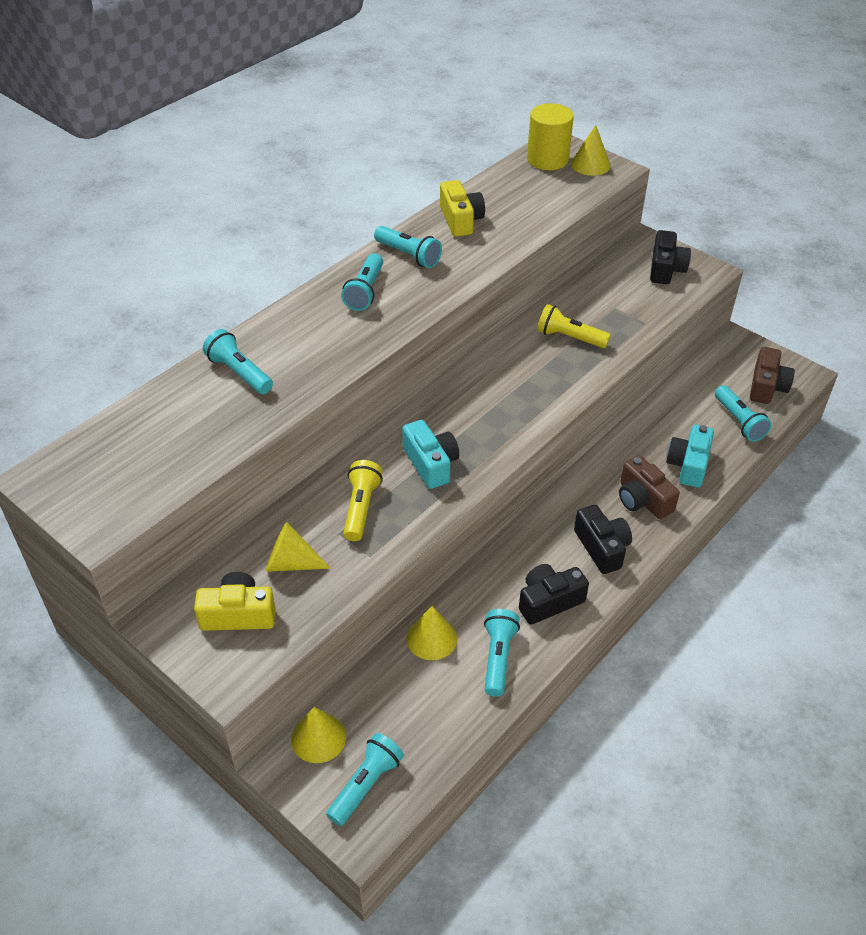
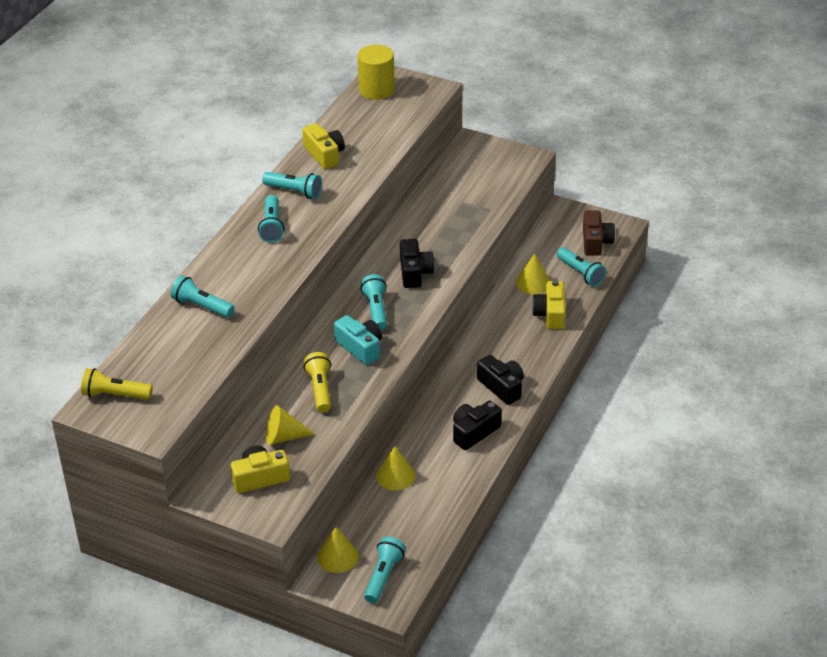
camera: 15 degrees left, 5 degrees down
turquoise flashlight [484,609,520,697] -> turquoise flashlight moved to [361,274,387,330]
yellow flashlight [537,304,611,348] -> yellow flashlight moved to [81,368,153,400]
yellow cone [571,125,611,176] -> yellow cone moved to [516,253,550,294]
brown camera [619,455,680,519] -> none
black camera [650,230,691,284] -> black camera moved to [400,239,435,288]
turquoise camera [666,424,714,488] -> yellow camera [532,280,565,329]

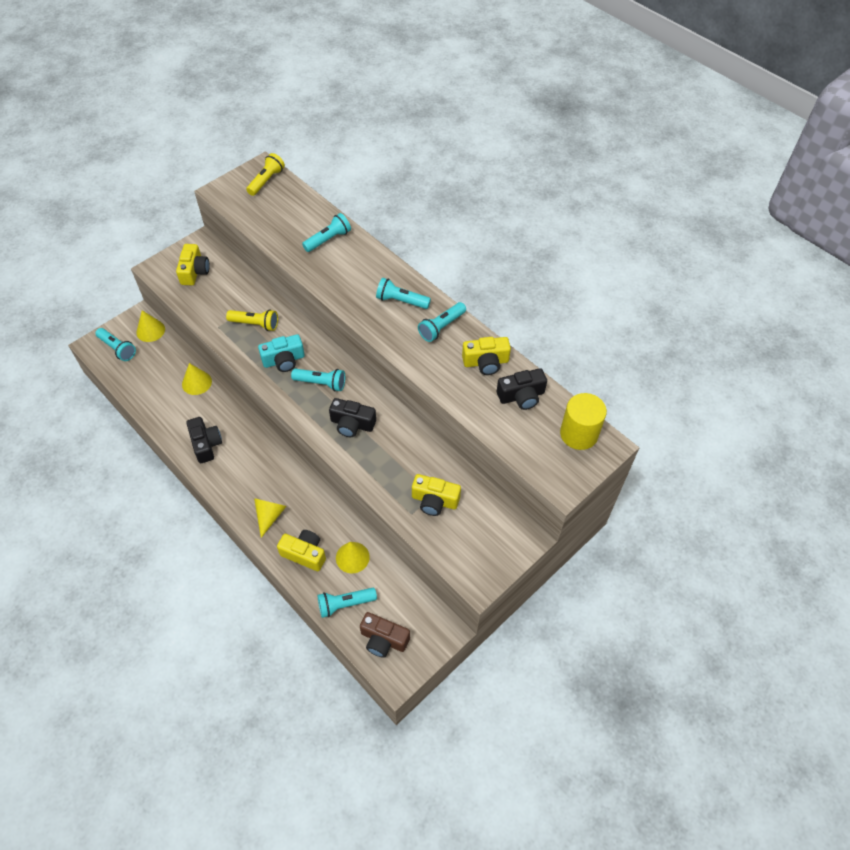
camera: 110 degrees right, 15 degrees up
yellow cone [266,405,314,445] -> yellow cone moved to [254,498,287,538]
black camera [477,355,524,405] -> black camera moved to [497,368,547,410]
none -> yellow camera [412,474,461,516]

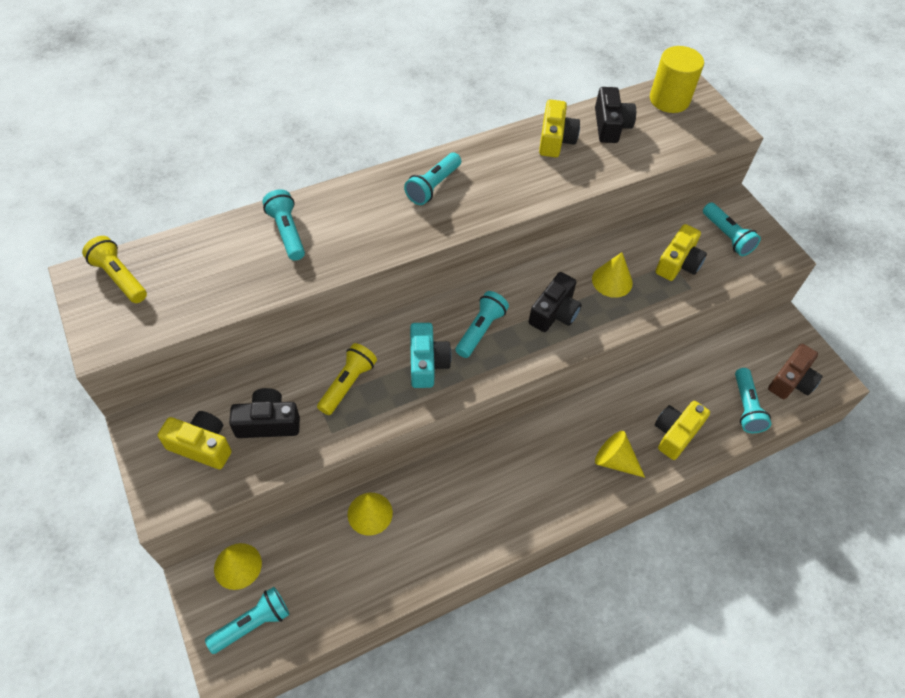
camera: 75 degrees left, 0 degrees up
black camera [186,417,222,463] -> black camera moved to [229,388,300,438]
yellow cone [336,542,370,573] -> yellow cone moved to [592,252,633,298]
turquoise flashlight [418,302,466,342] -> turquoise flashlight moved to [703,202,761,256]

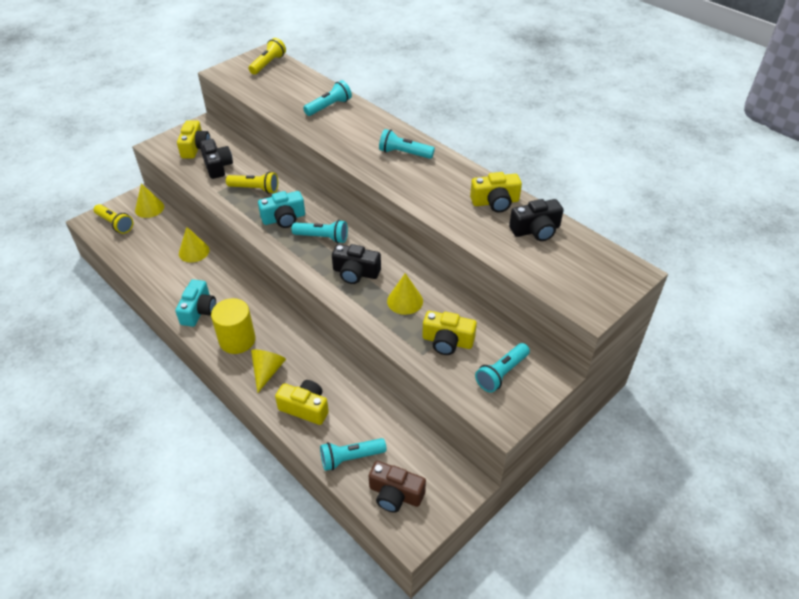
camera: 75 degrees right, 10 degrees down
turquoise flashlight [205,587,290,654] -> yellow flashlight [94,204,133,234]
yellow cylinder [650,46,704,113] -> yellow cylinder moved to [211,298,256,354]
none -> turquoise camera [175,279,216,327]

